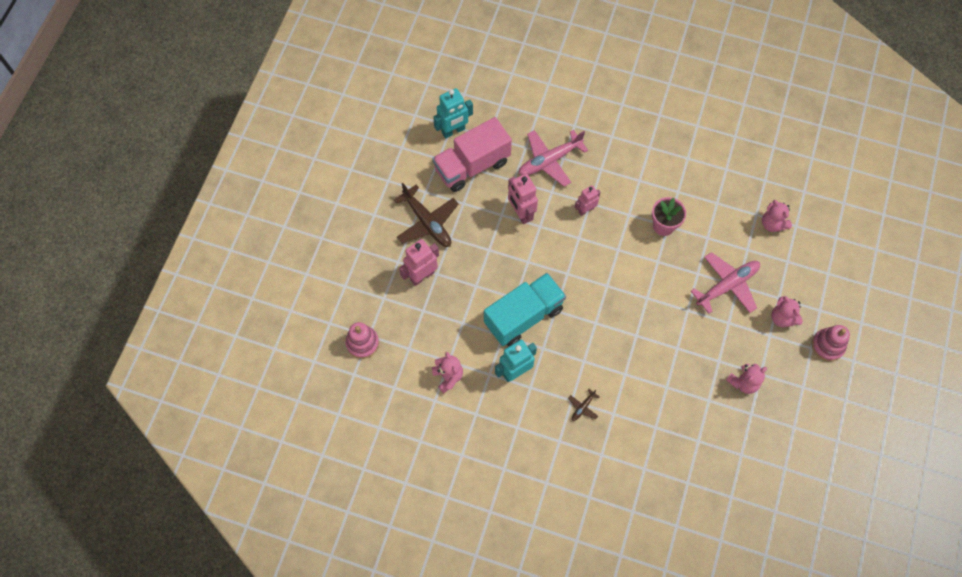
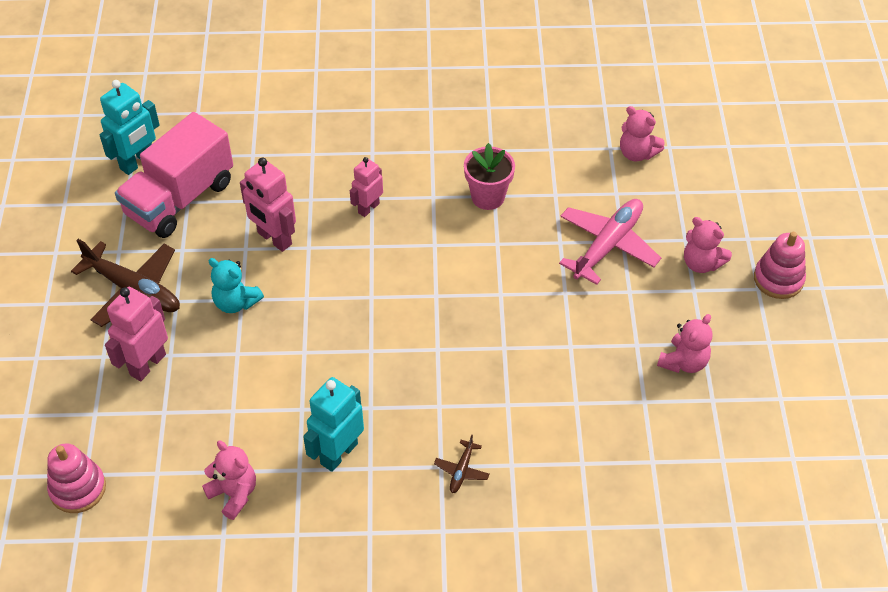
camera: 20 degrees left, 15 degrees down
turquoise truck [484,273,566,346] -> none
pink plane [519,130,588,187] -> none
none -> turquoise teddy bear [208,258,264,313]

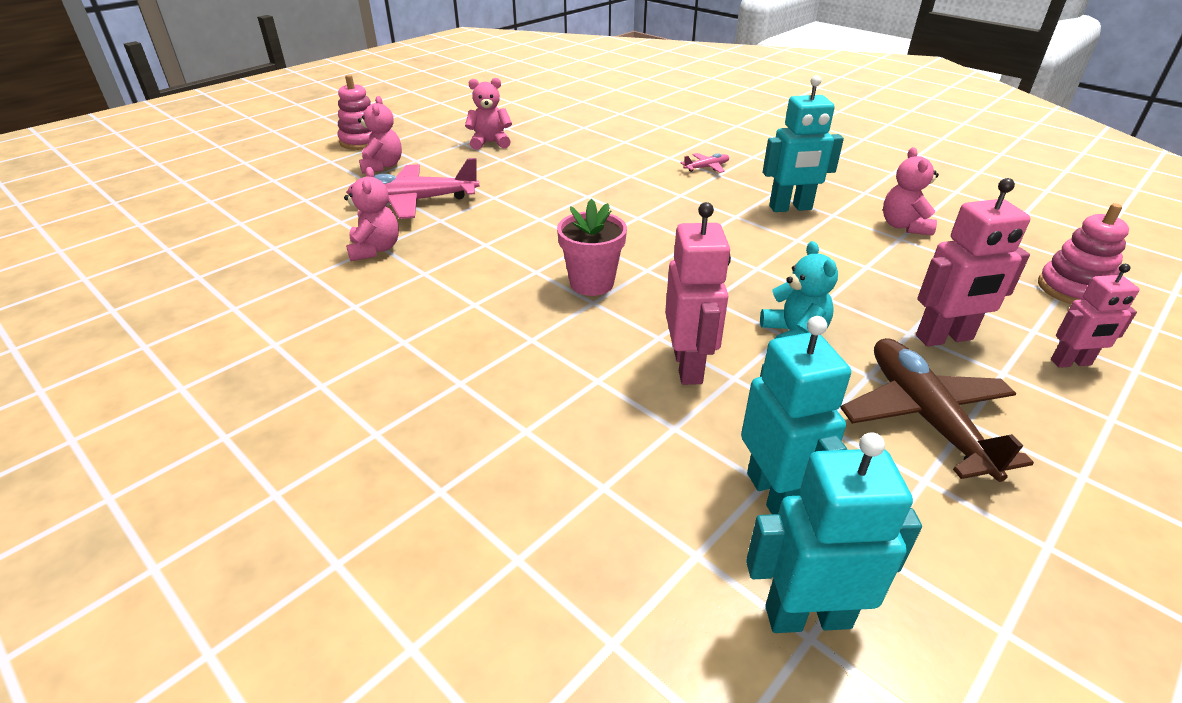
camera: 135 degrees left, 15 degrees down
pink truck [115,112,233,238] -> turquoise robot [741,316,851,514]
pink robot [350,157,383,217] -> pink robot moved to [1051,264,1139,368]
brown plane [434,435,490,493] -> pink plane [680,153,729,173]
pink flower pot [464,143,515,210] -> pink flower pot moved to [557,199,627,296]
pink teddy bear [620,106,665,162] -> pink teddy bear moved to [344,167,399,261]

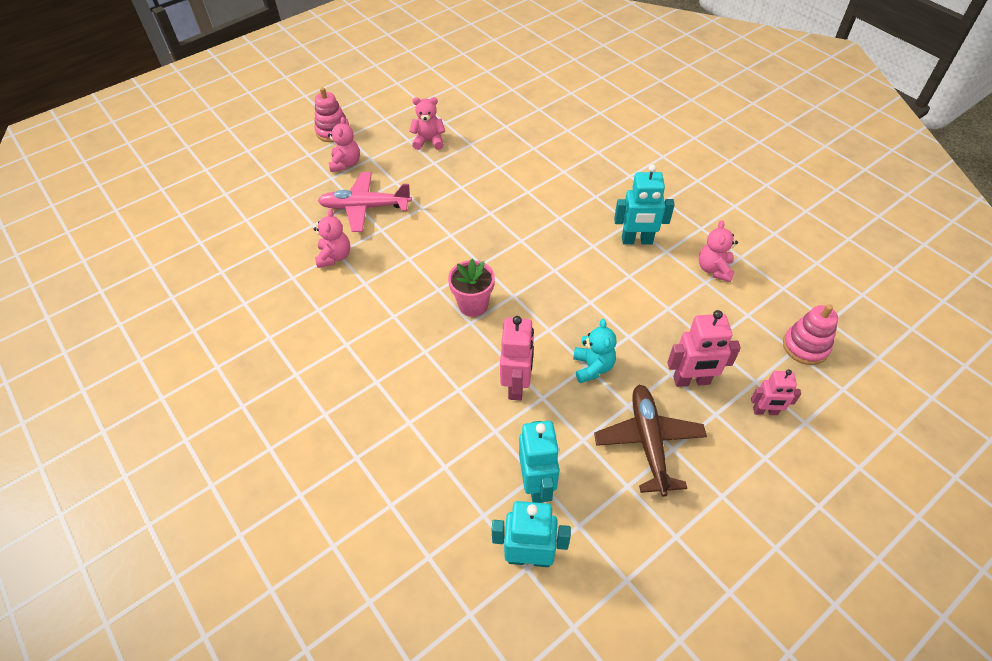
camera: 10 degrees right, 15 degrees up
pink plane [680,153,729,173] -> none

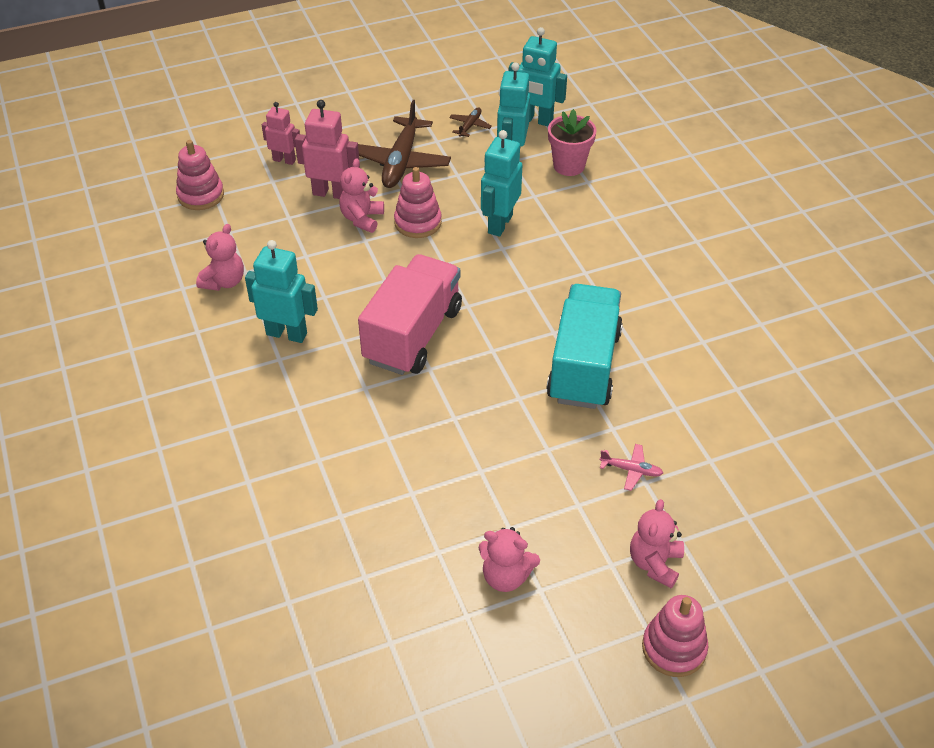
camera: 165 degrees left, 5 degrees down
pink teddy bear [314,209,350,268] -> pink teddy bear moved to [339,158,384,233]
pink plane [318,172,412,232] -> pink plane [600,444,663,491], size x0.46
pink flower pot [448,259,495,317] -> pink flower pot moved to [548,109,596,176]
pink robot [500,316,534,401] -> turquoise robot [481,130,522,237]
turquoise teddy bear [573,319,616,383] -> pink stacking toy [394,167,442,238]
none -> pink truck [358,254,462,375]
none -> brown plane [449,107,492,137]
none -> turquoise truck [546,284,623,409]

